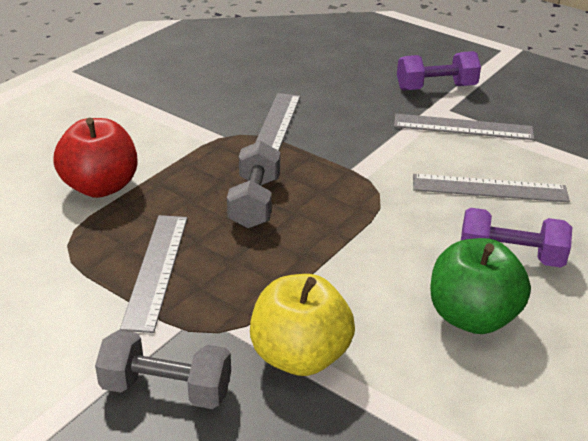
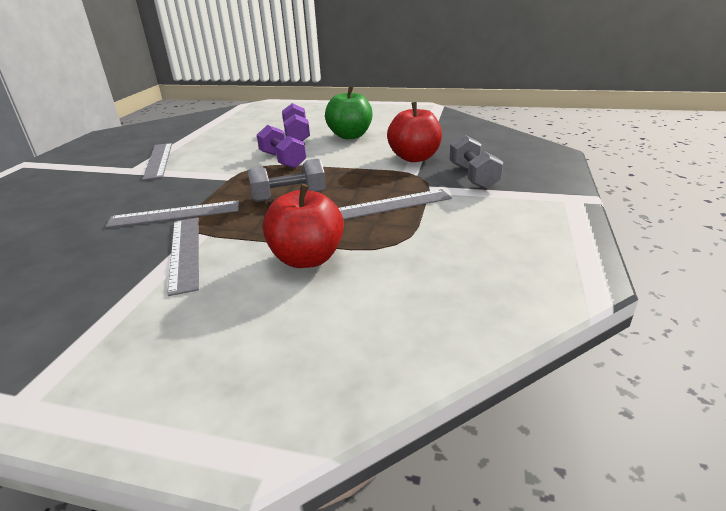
camera: 110 degrees left, 5 degrees down
yellow apple [250,274,355,376] -> red apple [387,102,442,162]
purple dumbbell [397,51,481,91] -> purple dumbbell moved to [257,125,306,168]
grey ruler [413,174,570,203] -> grey ruler moved to [167,217,199,296]

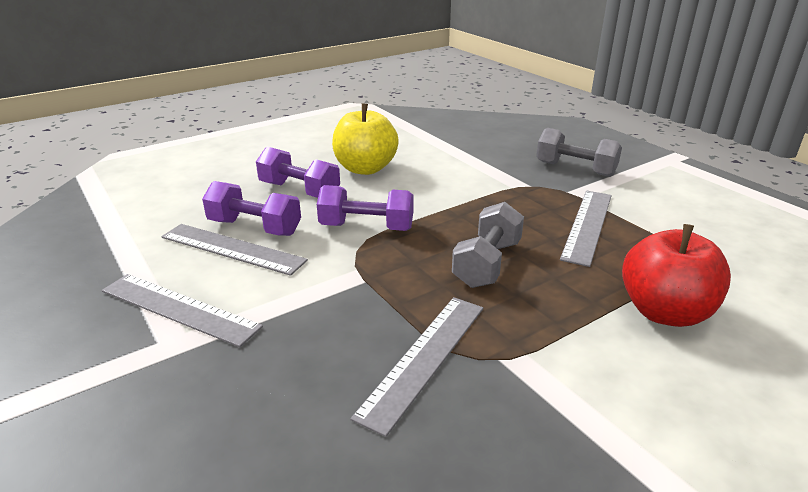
camera: 50 degrees left, 0 degrees up
grey ruler [167,217,199,296] -> grey ruler moved to [161,224,308,276]
green apple [325,86,373,139] -> yellow apple [332,103,399,175]
red apple [387,102,442,162] -> none
none -> purple dumbbell [202,181,301,236]

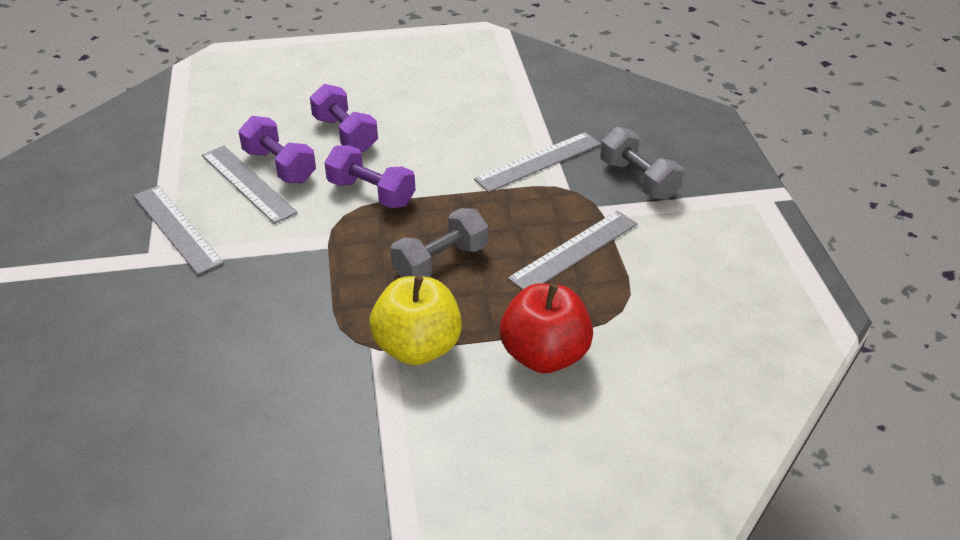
camera: 25 degrees right, 10 degrees up
yellow apple [332,103,399,175] -> yellow apple moved to [369,276,462,365]
grey ruler [350,297,483,437] -> grey ruler moved to [474,132,601,192]

